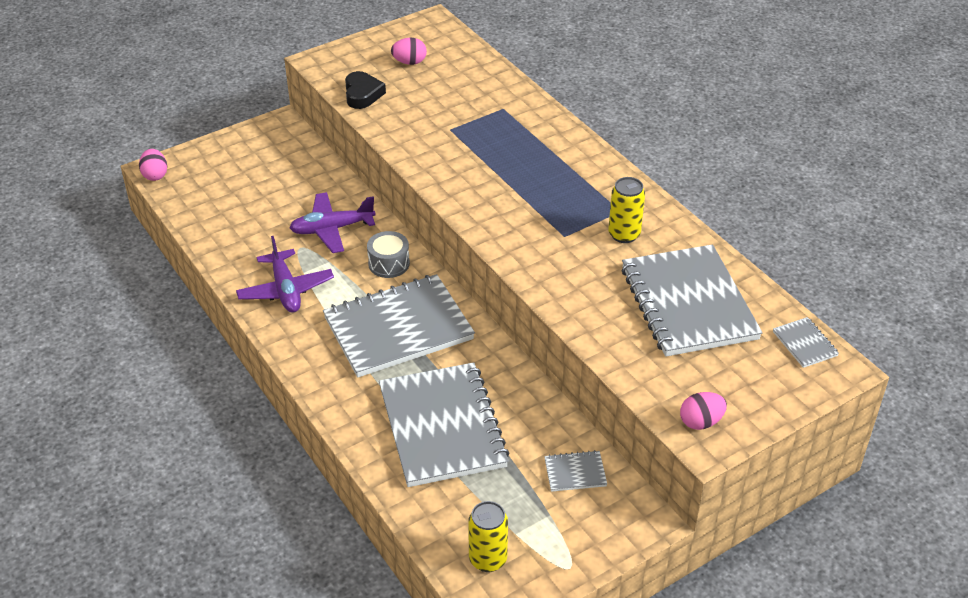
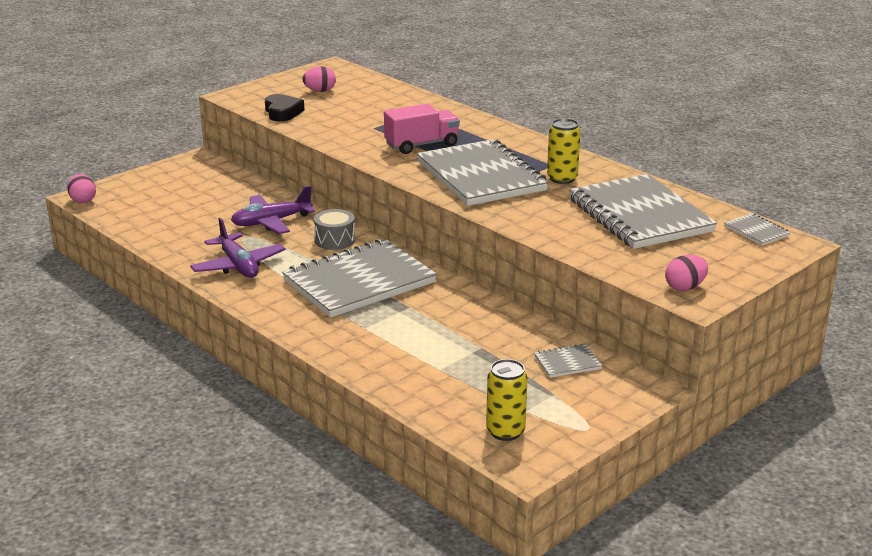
camera: 10 degrees left, 15 degrees down
grey notebook [379,362,510,487] -> grey notebook moved to [417,139,549,206]
none -> pink truck [384,104,460,154]

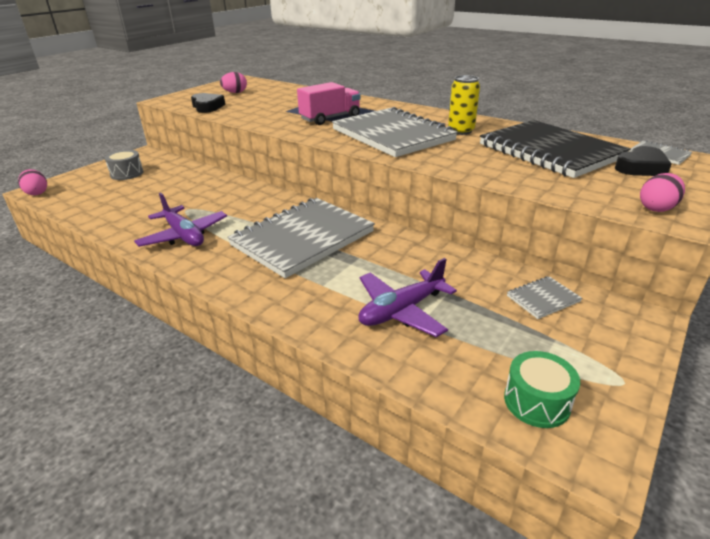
camera: 10 degrees left, 5 degrees up
purple plane [231,185,315,234] -> purple plane moved to [358,258,457,337]
grey drum [314,209,355,250] -> grey drum moved to [105,150,143,180]
yellow can [486,359,528,441] -> green drum [504,351,580,428]
grey notebook [569,174,717,249] -> black notebook [480,120,631,178]
none -> black heart [615,146,672,176]

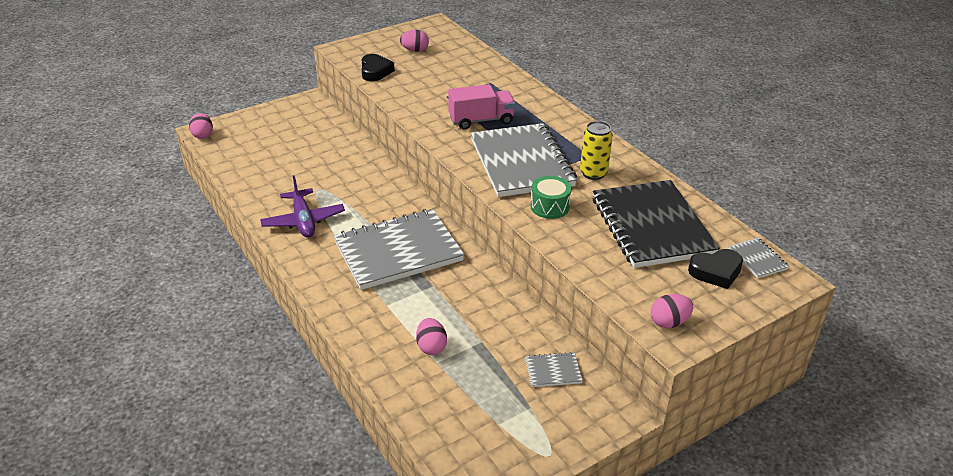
camera: 20 degrees right, 5 degrees up
grey drum [105,150,143,180] -> none
purple plane [358,258,457,337] -> pink egg [416,318,447,355]
green drum [504,351,580,428] -> green drum moved to [530,176,572,219]

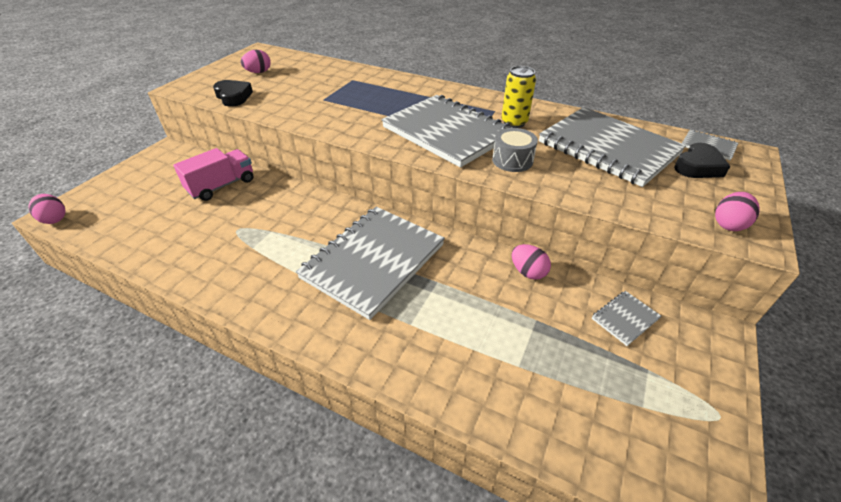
camera: 30 degrees left, 5 degrees up
purple plane [260,176,345,238] -> none
pink egg [416,318,447,355] -> pink egg moved to [512,244,551,280]
pink truck [448,84,515,130] -> pink truck moved to [173,148,253,201]
green drum [530,176,572,219] -> grey drum [492,128,538,172]
black notebook [593,180,720,268] -> grey notebook [539,107,686,187]

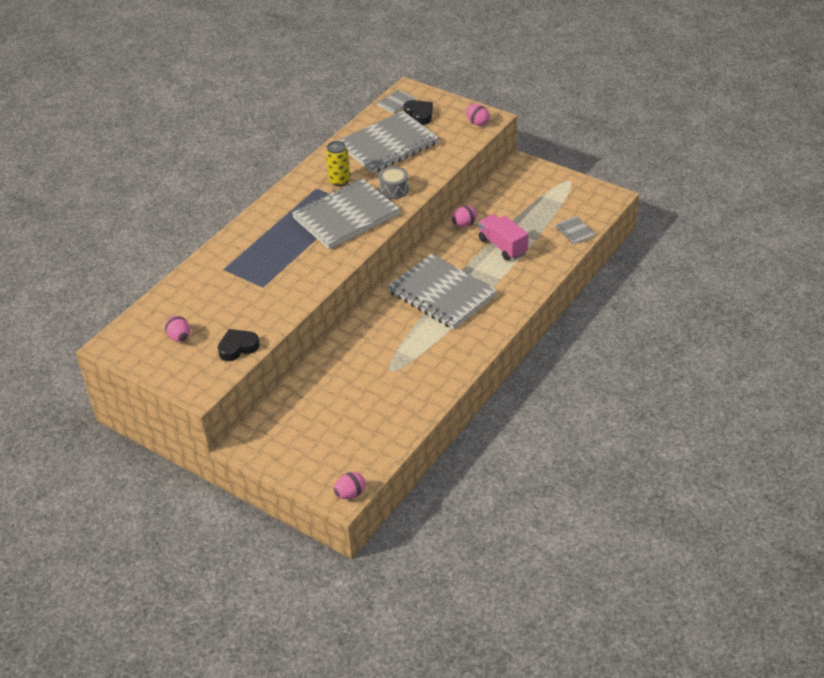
camera: 80 degrees left, 0 degrees up
pink truck [173,148,253,201] -> pink truck moved to [478,214,529,261]
grey notebook [592,291,662,346] -> grey notebook moved to [555,216,596,245]

